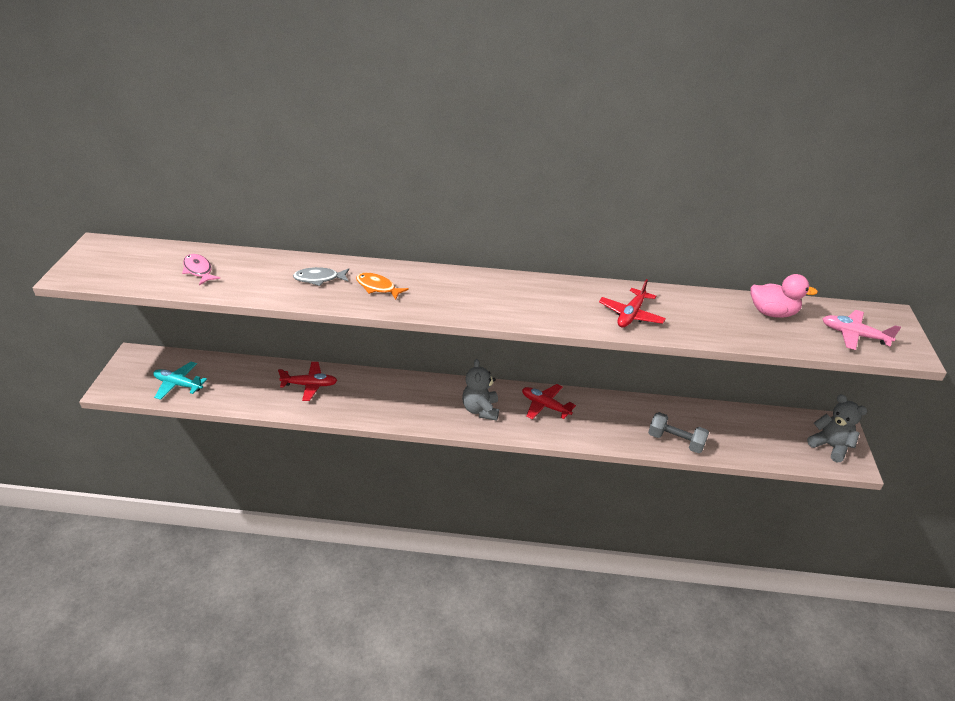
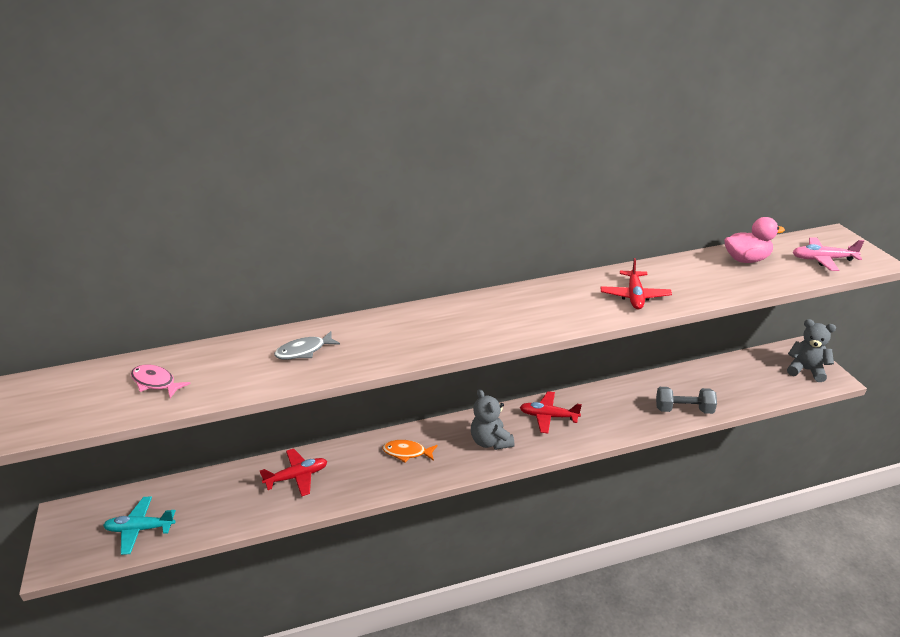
camera: 20 degrees left, 5 degrees down
orange fish [356,273,409,300] -> orange fish moved to [382,440,438,463]

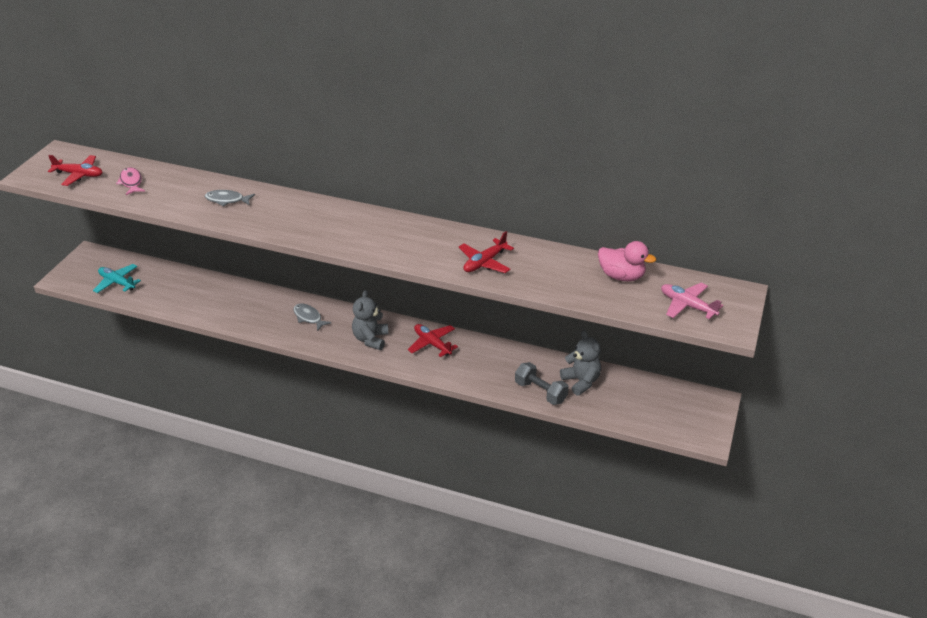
camera: 35 degrees right, 5 degrees up
red plane [260,449,328,497] -> red plane moved to [48,155,103,186]
orange fish [382,440,438,463] -> grey fish [293,304,332,331]
grey teddy bear [787,319,836,382] -> grey teddy bear moved to [560,330,601,396]

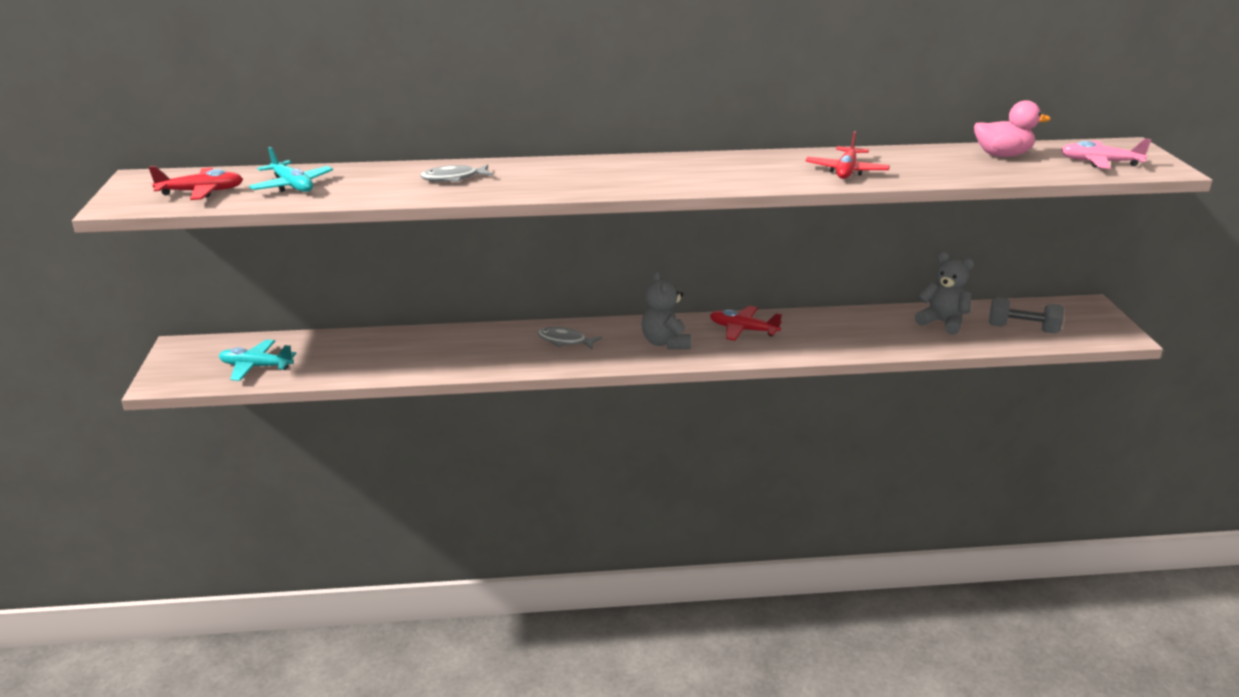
camera: 25 degrees left, 10 degrees down
pink fish [116,167,145,195] -> turquoise plane [249,147,333,192]
grey dumbbell [515,362,569,405] -> grey dumbbell moved to [989,297,1064,333]

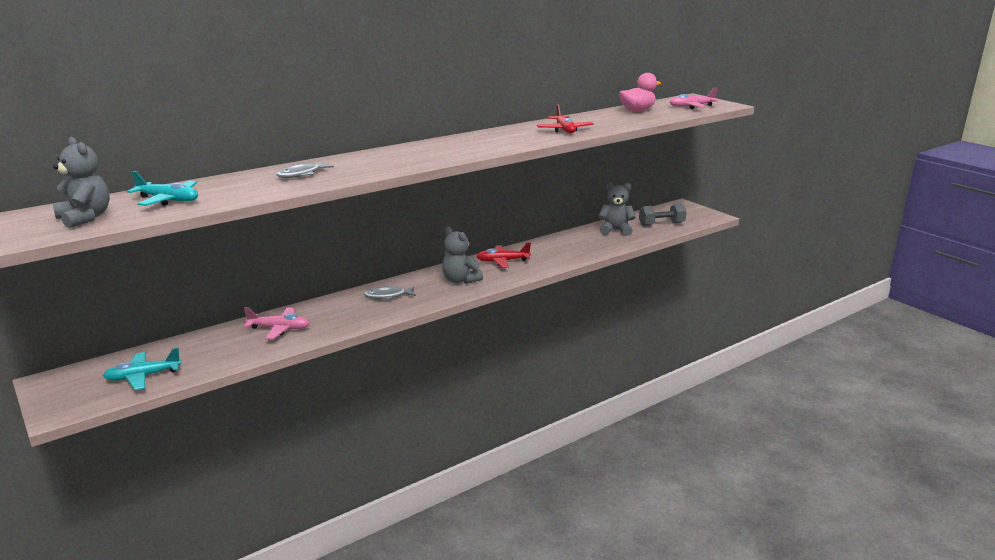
camera: 30 degrees left, 5 degrees down
red plane [149,166,243,200] -> grey teddy bear [53,137,110,228]
none -> pink plane [244,307,310,339]

